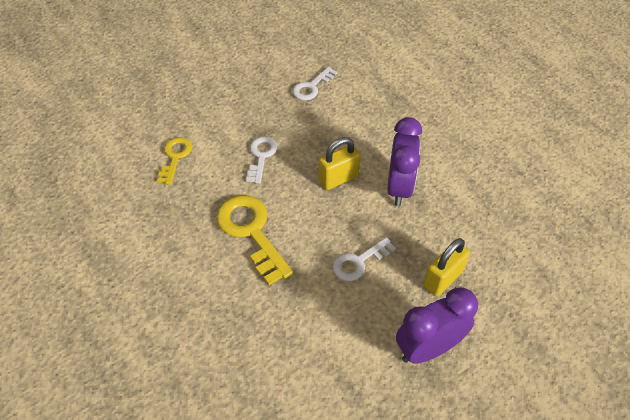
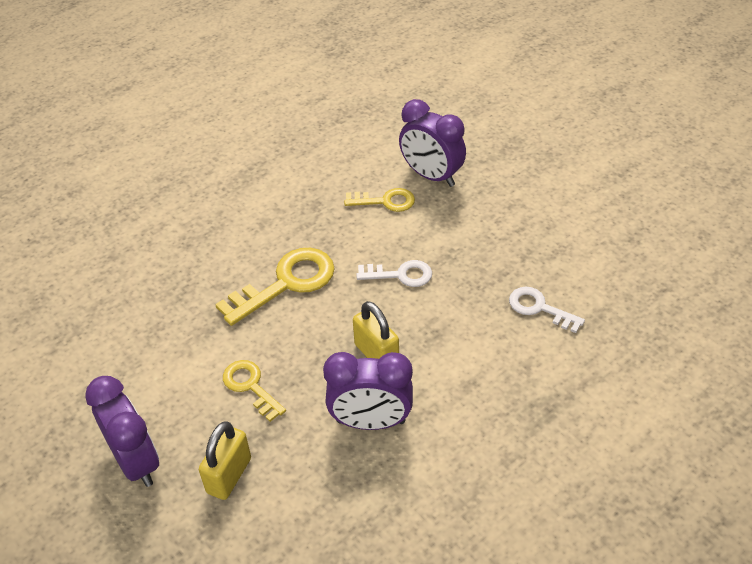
camera: 85 degrees right, 5 degrees down
white key [333,237,396,281] -> yellow key [223,360,286,422]
yellow padlock [424,238,470,296] -> yellow padlock turned 75 degrees clockwise [199,421,251,500]
none -> purple clock [399,99,466,187]

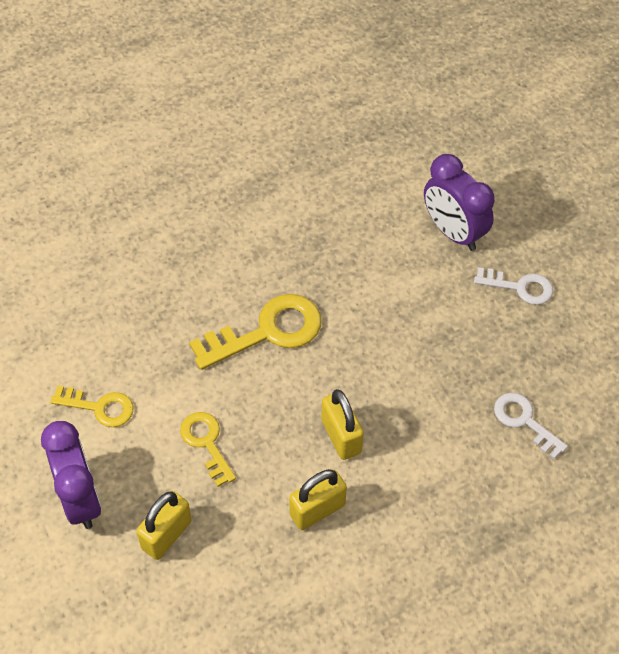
camera: 10 degrees right, 10 degrees up
purple clock [323,352,413,430] -> yellow padlock [289,469,347,530]
yellow key [344,188,415,212] -> yellow key moved to [50,386,134,427]
white key [356,260,432,287] -> white key moved to [474,267,553,305]

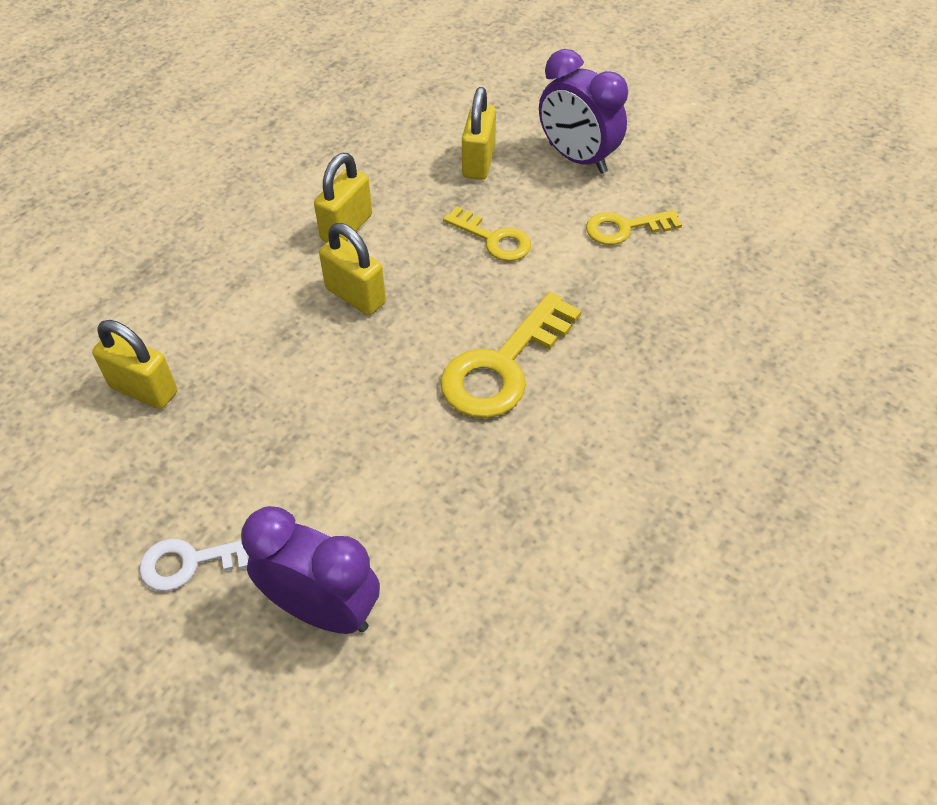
camera: 155 degrees right, 5 degrees down
white key [494,393,568,459] -> yellow padlock [92,320,177,409]

